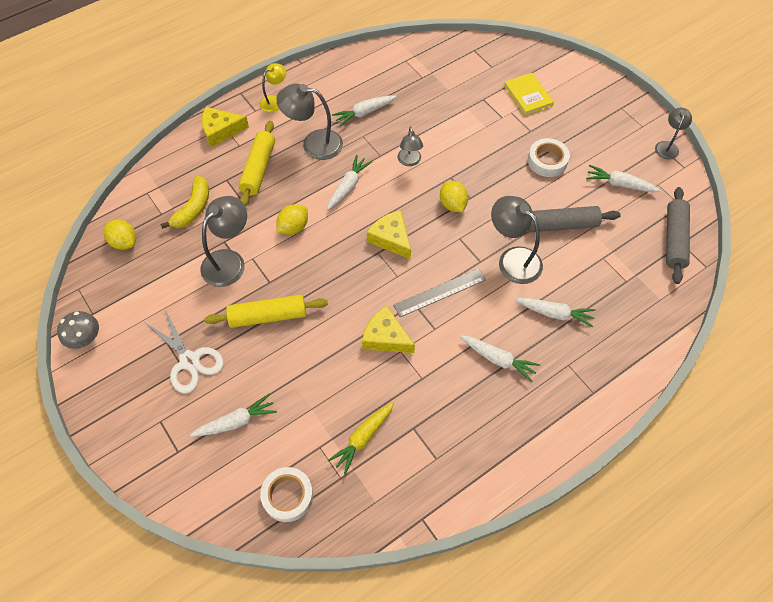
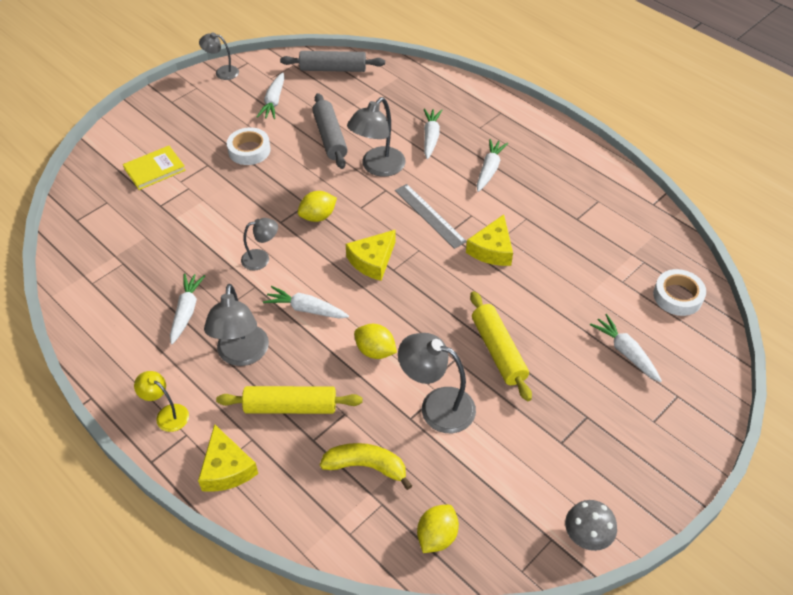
camera: 100 degrees left, 10 degrees down
white scissors [144,308,224,393] -> none
yellow carrot [328,402,394,475] -> none
white carrot [332,95,397,127] -> white carrot turned 135 degrees counterclockwise [170,273,205,344]

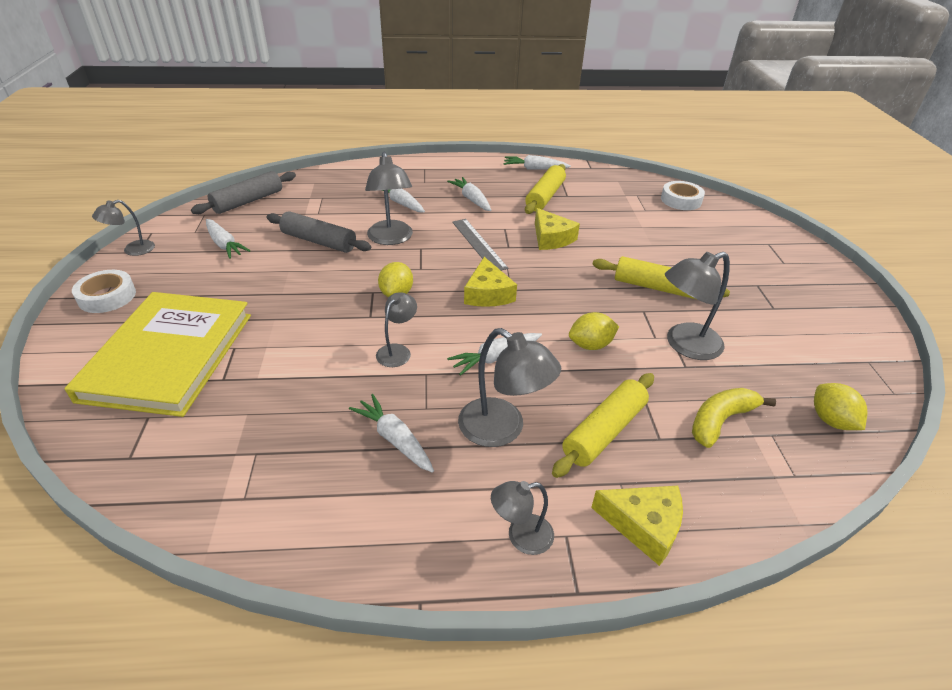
camera: 50 degrees left, 10 degrees down
yellow book [123,146,186,190] -> yellow book [65,292,251,417], size x2.16
yellow lamp [134,371,189,432] -> grey lamp [491,481,554,555]
white tape [227,127,271,165] -> white tape moved to [72,270,136,313]
grey ruler [395,184,467,249] -> grey ruler turned 60 degrees clockwise [452,219,508,271]
grey mushroom [565,500,617,551] -> none
white carrot [590,314,662,382] -> white carrot moved to [503,155,571,170]
none -> yellow rolling pin [525,164,566,214]

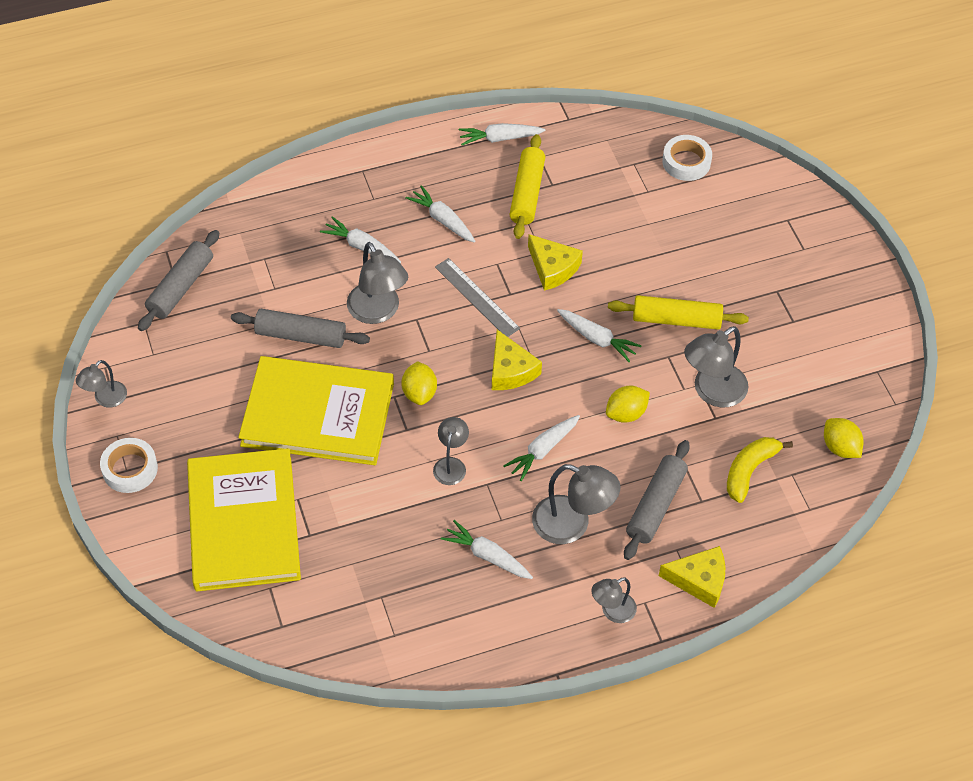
camera: 15 degrees left, 15 degrees up
white carrot [206,219,251,259] -> white carrot moved to [557,309,641,362]
yellow rolling pin [552,373,654,478] -> grey rolling pin [624,440,690,560]
none -> yellow book [238,356,394,465]

